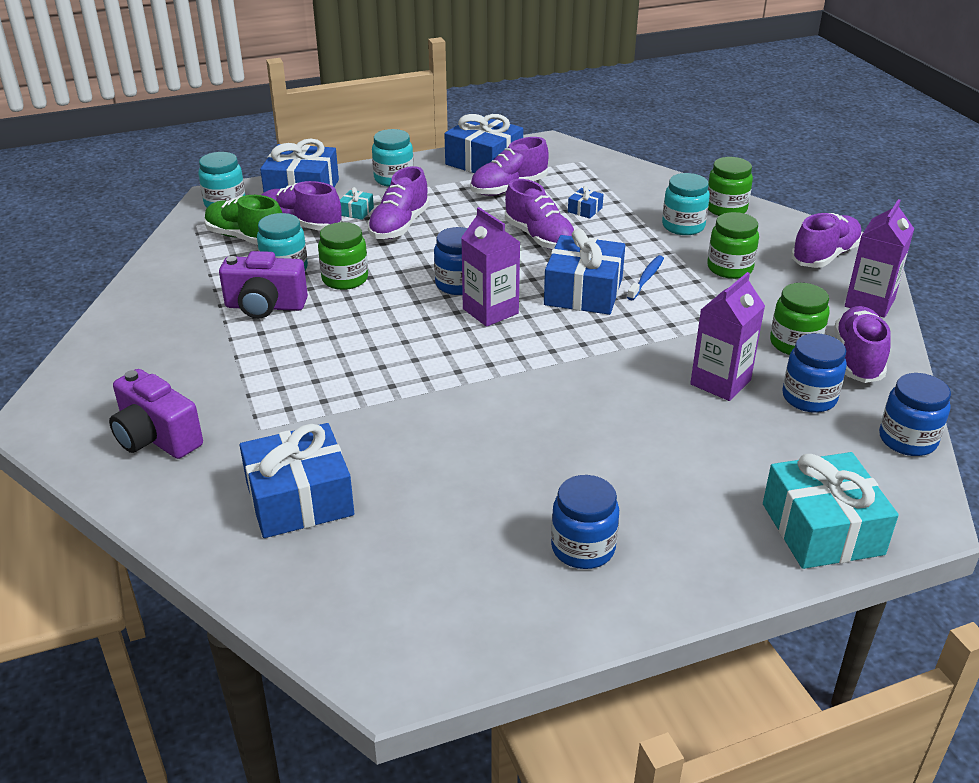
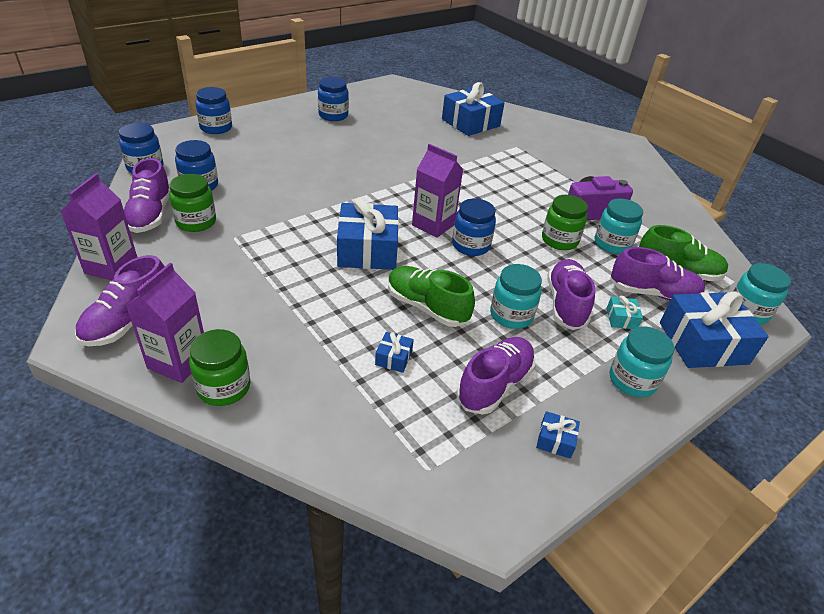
camera: 160 degrees right, 5 degrees up
purple camera [109,369,203,459] -> none
blue gift [444,114,523,173] -> blue gift [536,411,580,459], size x0.43
purple shoe [505,179,574,250] -> green shoe [388,266,475,327]
blue toothbrush [627,255,664,300] -> none
turquoise jar [662,173,710,235] -> turquoise jar moved to [490,264,542,329]
purple carton [690,272,765,401] -> purple carton moved to [126,263,204,383]
green jar [707,212,759,279] -> none
turquoise gift [763,452,899,569] -> blue jar [195,87,232,134]

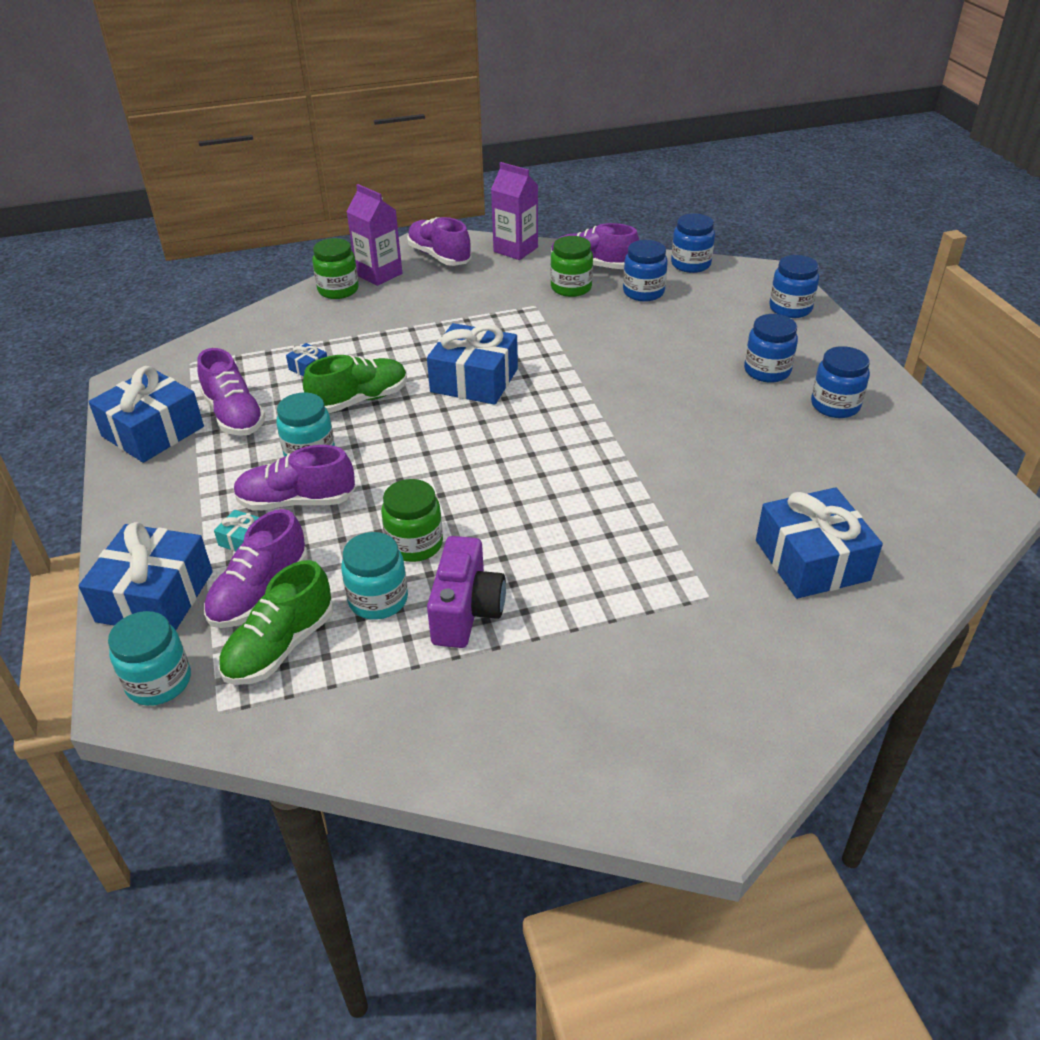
camera: 115 degrees right, 0 degrees up
purple carton [412,144,463,238] -> none
blue jar [452,199,496,256] -> blue jar moved to [744,314,798,383]
blue gift [536,411,580,459] -> blue gift [88,366,204,463], size x2.33
purple shoe [547,259,595,330] -> purple shoe turned 150 degrees clockwise [233,445,355,511]
turquoise jar [610,327,674,397] -> none

